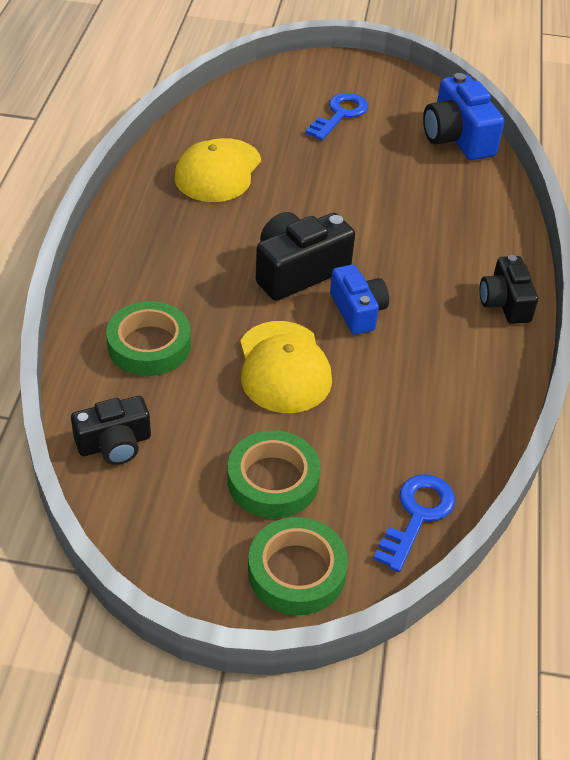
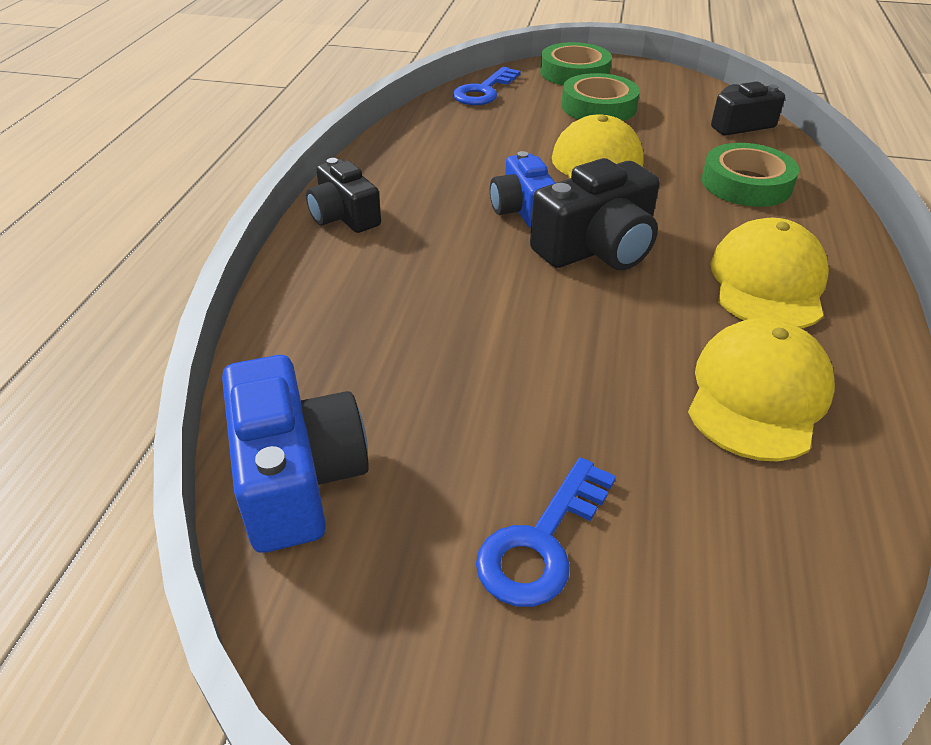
camera: 175 degrees left, 5 degrees down
black camera [480,255,538,324] -> black camera turned 150 degrees clockwise [306,158,381,233]
none -> yellow cap [710,218,829,329]

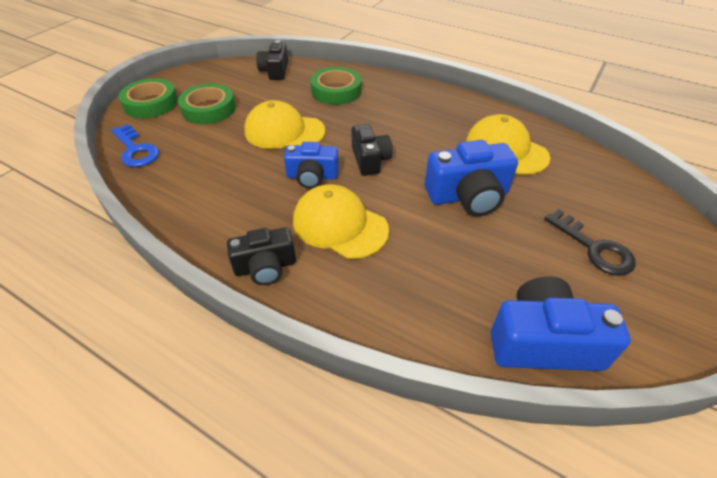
camera: 70 degrees left, 5 degrees up
blue key [476,457,616,607] -> black key [544,209,636,276]
black camera [530,158,660,270] -> black camera [352,124,393,176], size x0.66
yellow cap [710,218,829,329] -> yellow cap moved to [293,184,389,259]
none -> blue camera [425,140,518,216]

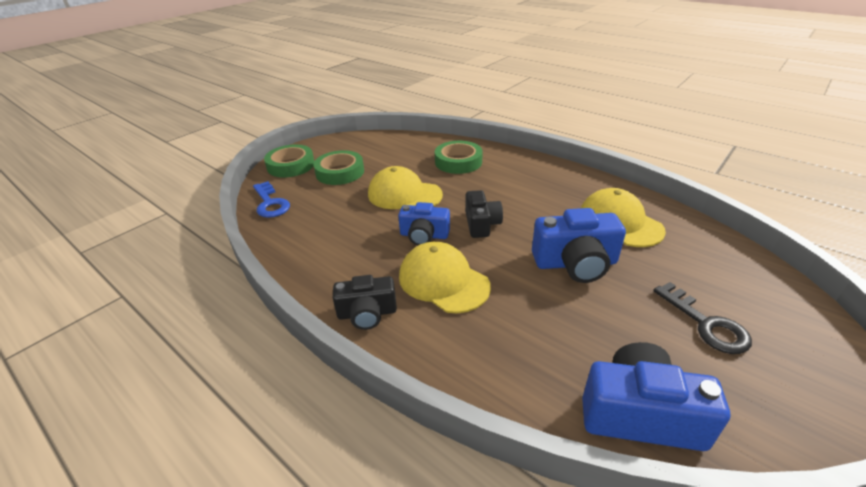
camera: 10 degrees right, 10 degrees down
black camera [256,40,288,80] -> none

